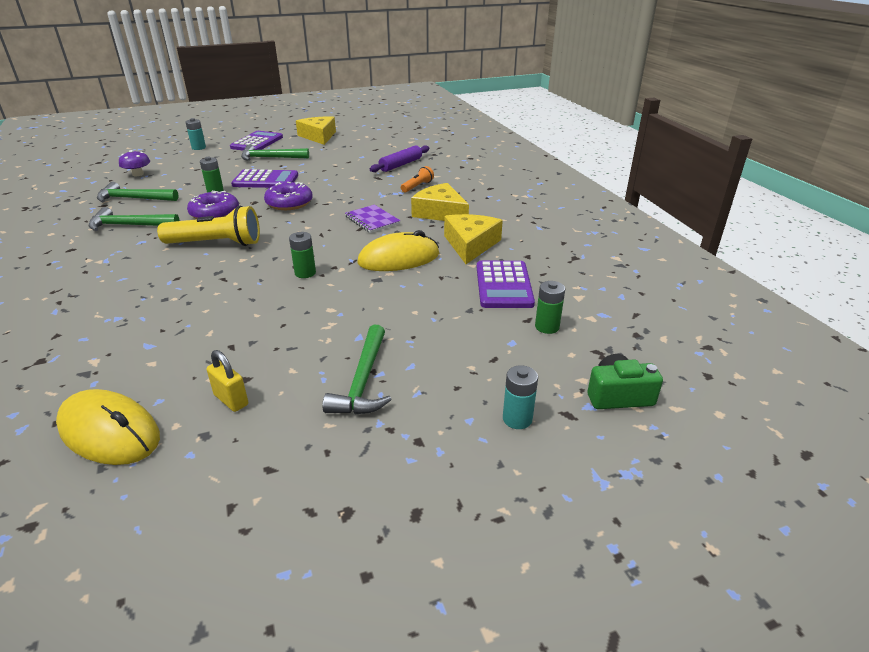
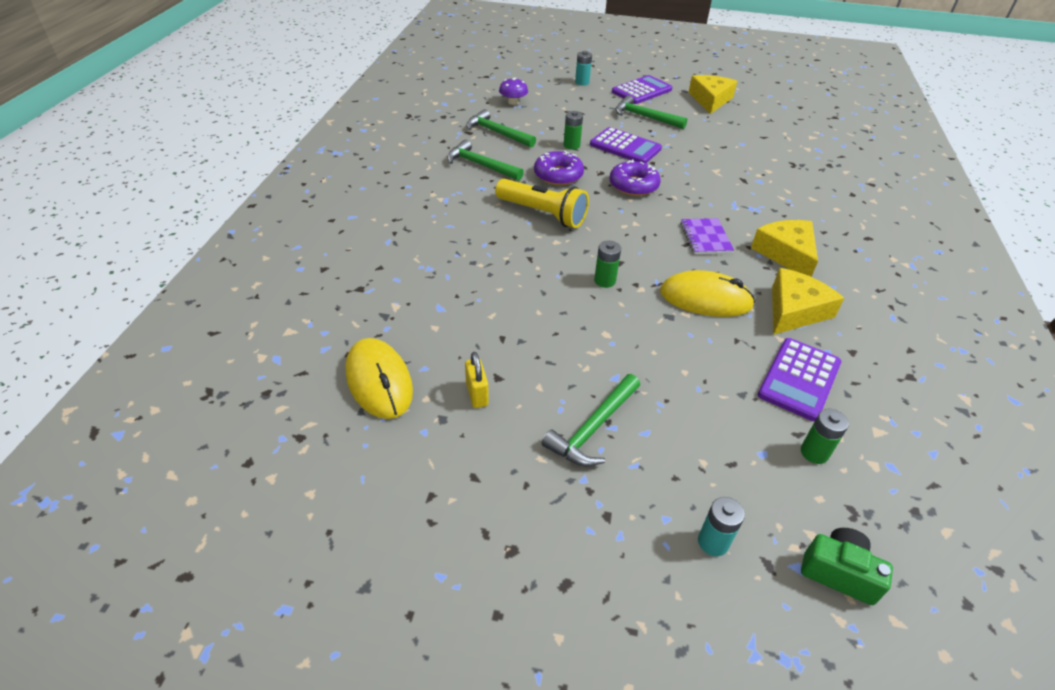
camera: 30 degrees right, 10 degrees up
purple rolling pin [370,145,429,172] -> none
orange flashlight [401,166,434,193] -> none

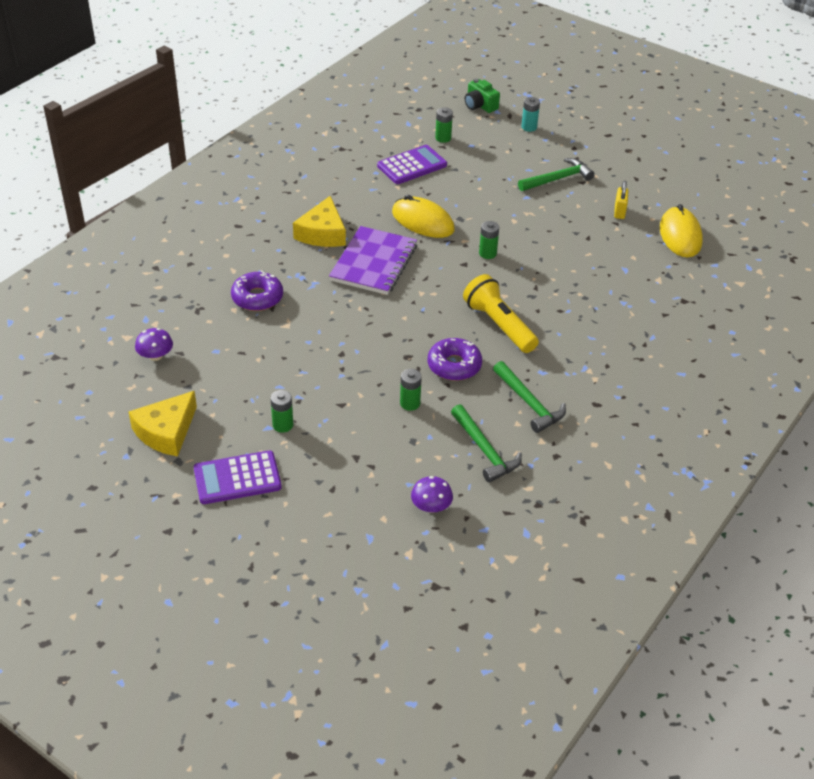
camera: 155 degrees left, 0 degrees up
turquoise battery [575,51,592,85] -> none
purple calculator [590,127,662,163] -> none
purple donut [609,160,661,196] -> purple donut moved to [231,271,283,311]
green hammer [615,95,687,129] -> green battery [270,390,293,433]
purple notebook [680,218,734,254] -> purple notebook [329,226,417,295], size x1.75
yellow cheese [772,268,844,335] -> none
none -> purple mushroom [135,328,173,361]

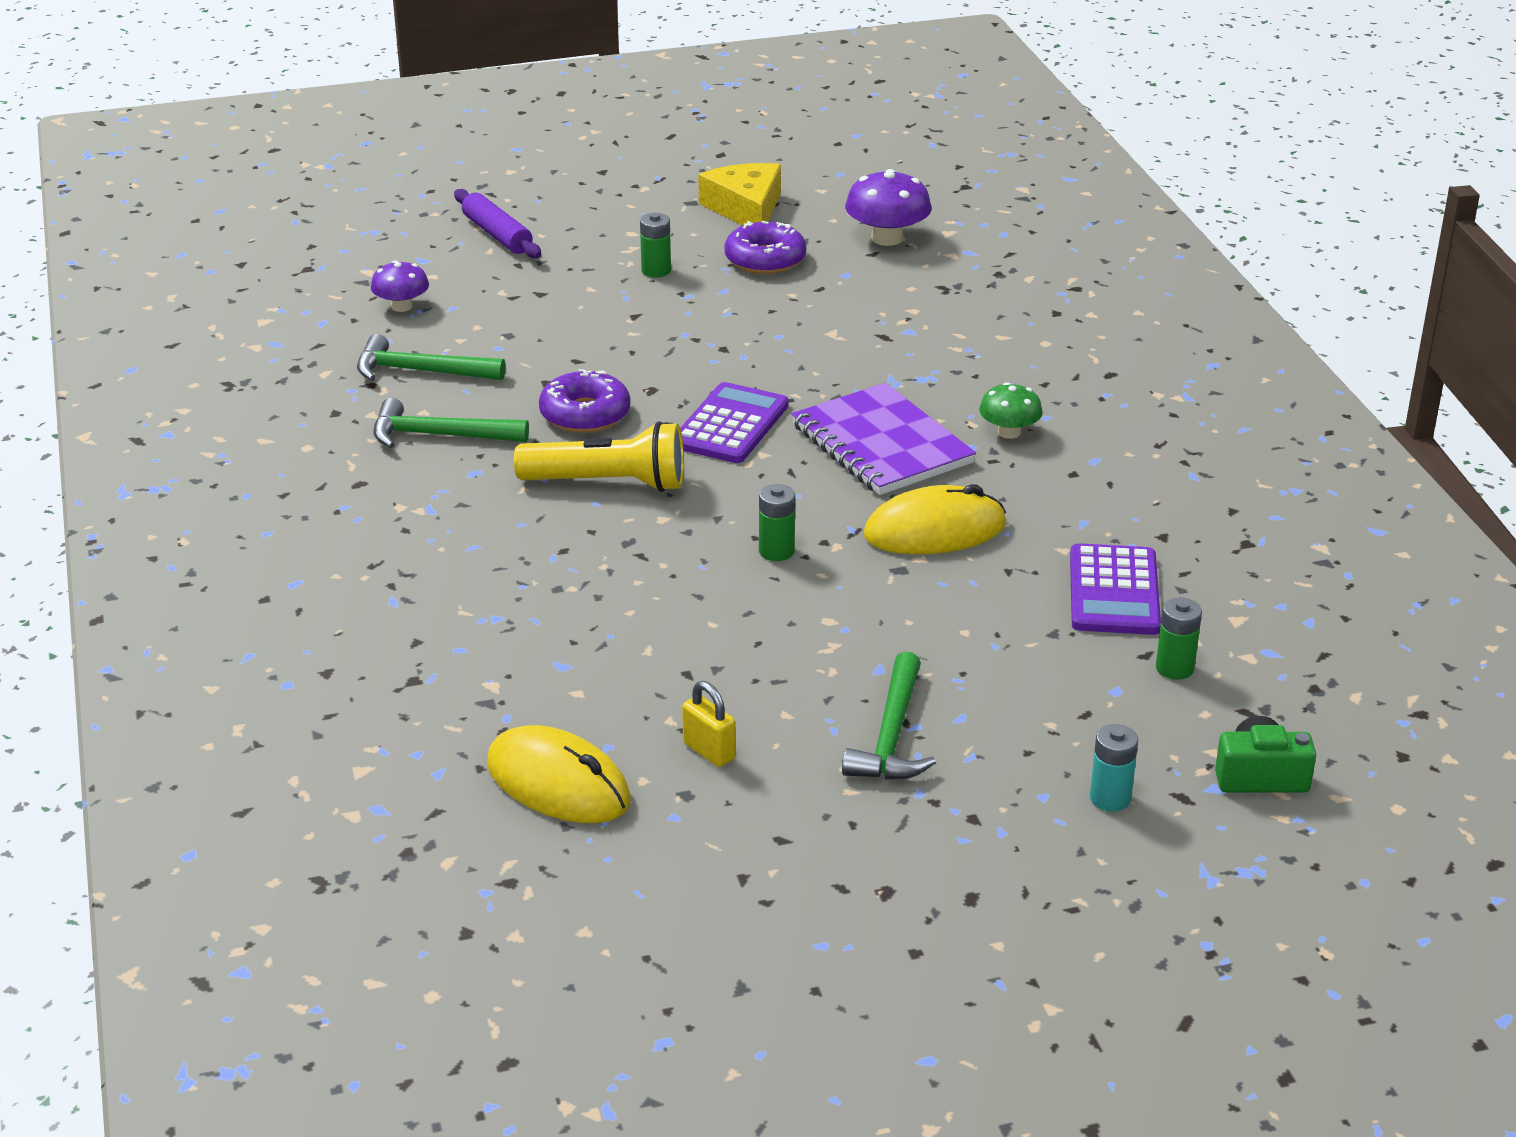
camera: 130 degrees right, 10 degrees down
purple mushroom [135,328,173,361] -> purple mushroom [845,169,932,246], size x1.56
purple calculator [194,450,282,504] -> purple calculator moved to [681,382,789,463]
purple donut [231,271,283,311] -> purple donut moved to [724,221,806,274]
yellow cheese [293,196,346,247] -> green mushroom [979,382,1043,439]
green battery [400,369,422,411] -> none
none -> purple rolling pin [454,189,541,258]

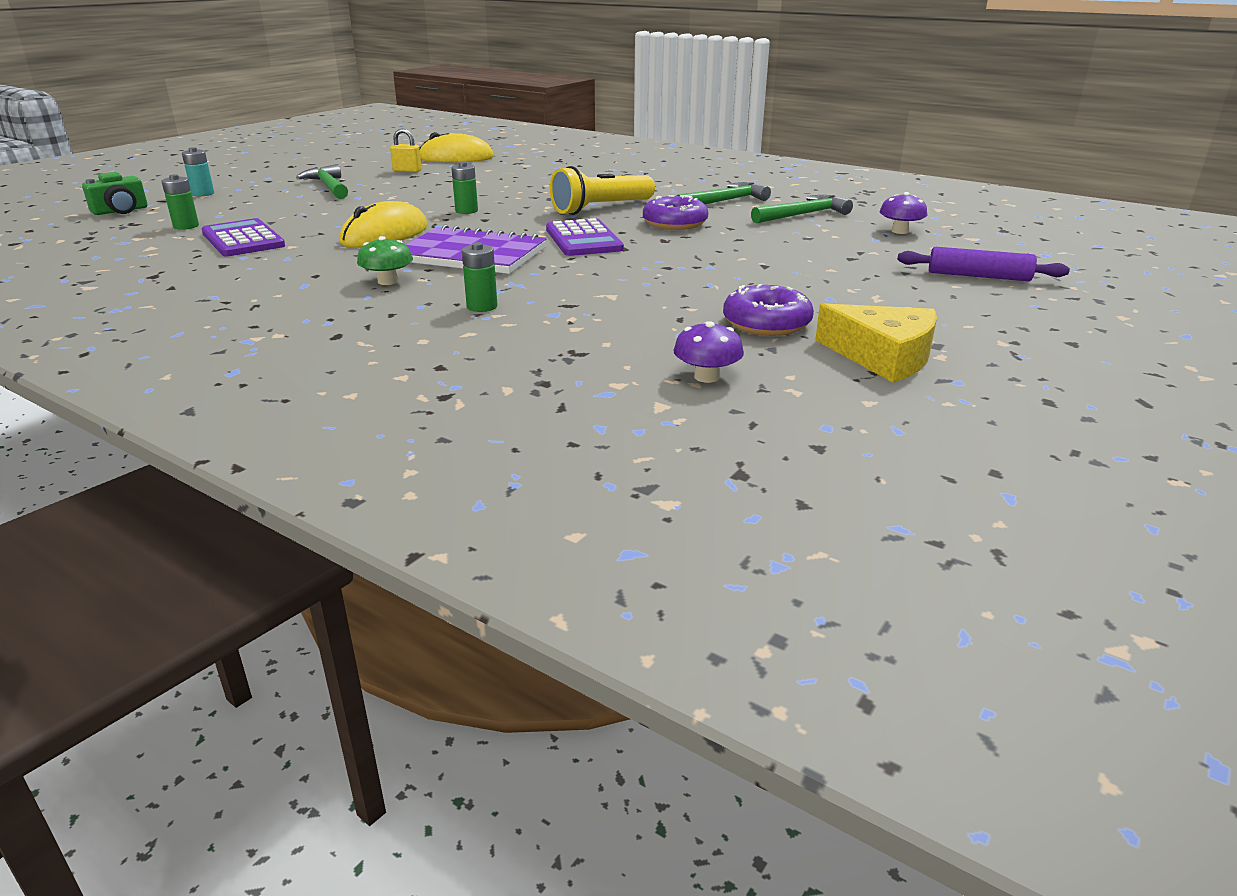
camera: 140 degrees right, 5 degrees down
green battery [640,213,671,278] -> green battery moved to [462,242,498,312]
purple mushroom [845,169,932,246] -> purple mushroom [673,321,744,383], size x0.64

